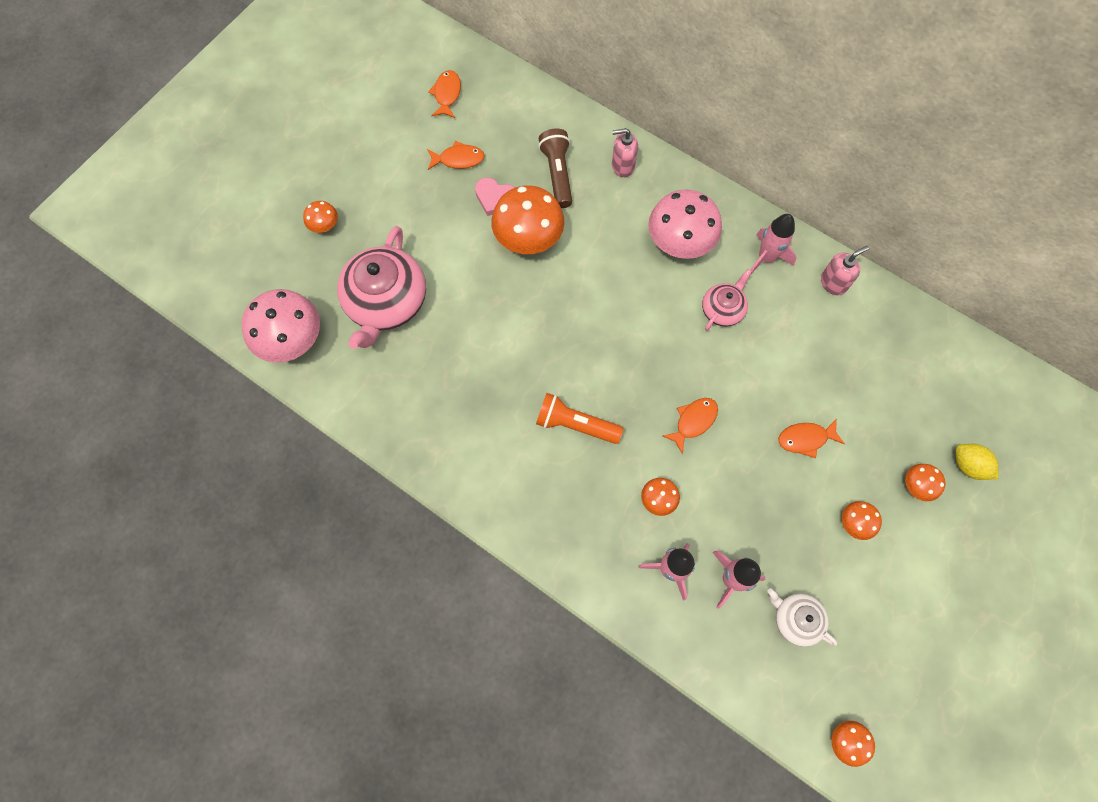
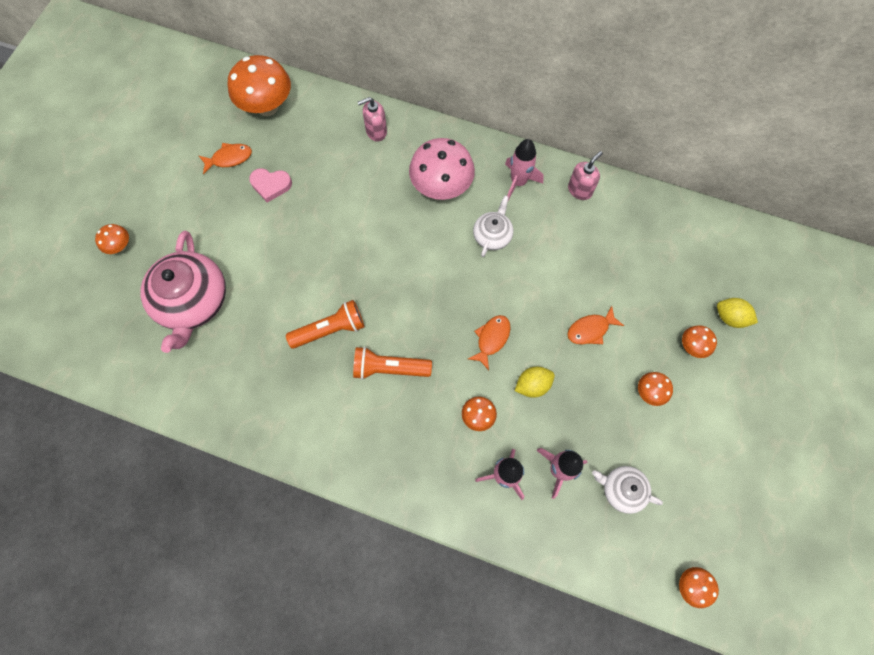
camera: 15 degrees left, 0 degrees up
pink mushroom [242,289,320,363] -> none
orange fish [428,70,461,118] -> none
orange mushroom [491,185,564,254] -> orange mushroom moved to [227,55,291,116]
brown flashlight [538,128,572,208] -> none
pink teapot [702,269,751,330] -> white teapot [473,196,513,257]
none -> orange flashlight [286,300,364,349]
none -> yellow lemon [515,367,555,398]

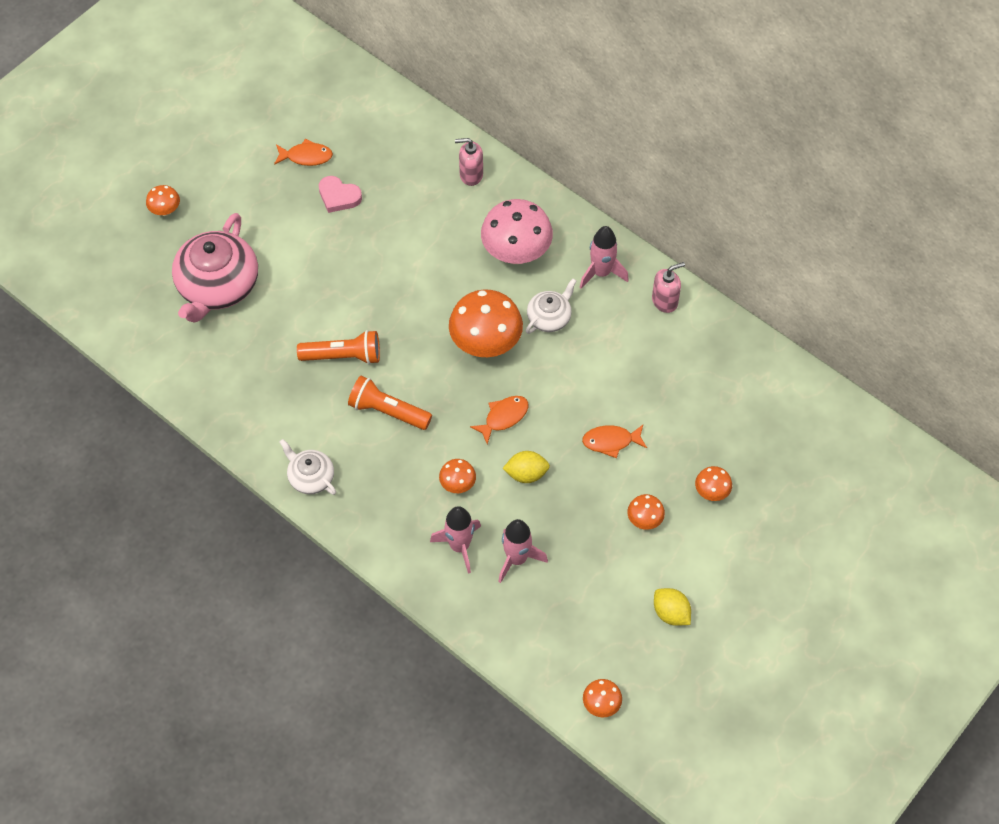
camera: 20 degrees right, 10 degrees down
orange mushroom [227,55,291,116] -> orange mushroom moved to [449,289,523,357]
white teapot [592,466,663,514] -> white teapot moved to [280,439,336,495]
yellow lemon [717,298,758,328] -> yellow lemon moved to [654,588,691,626]

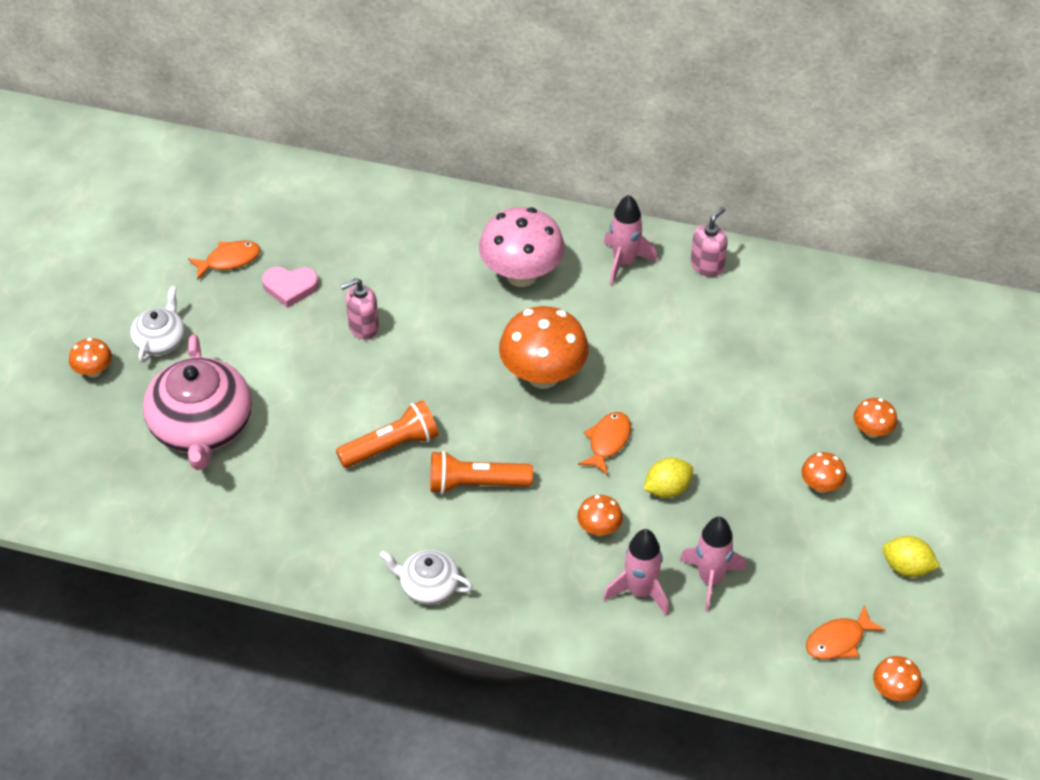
camera: 25 degrees left, 10 degrees down
pink soap dispenser [455,138,483,186] -> pink soap dispenser moved to [340,278,379,340]
white teapot [526,279,576,334] -> white teapot moved to [130,286,185,363]
orange fish [582,425,647,458] -> orange fish moved to [806,605,885,659]

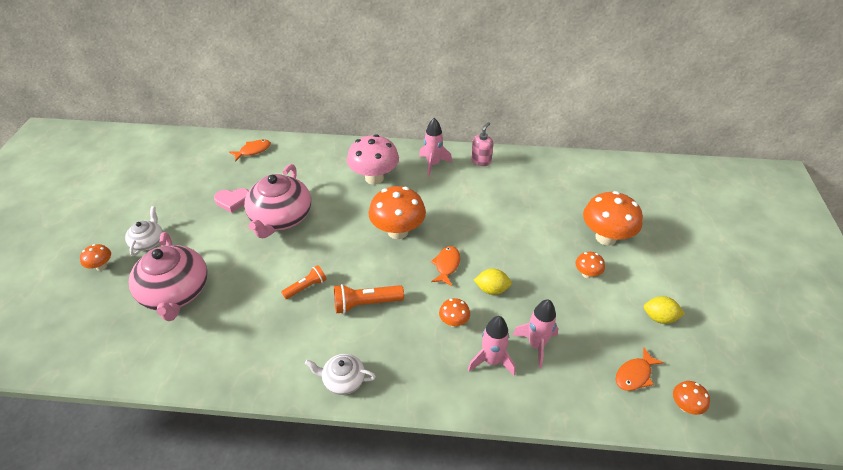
camera: 10 degrees left, 5 degrees down
orange fish [188,241,260,280] -> orange fish moved to [229,139,271,162]
orange flashlight [336,400,439,468] -> orange flashlight [281,265,327,299], size x0.66
pink soap dispenser [340,278,379,340] -> pink teapot [244,164,311,238]
yellow lemon [643,458,693,498] -> yellow lemon turned 45 degrees clockwise [474,269,512,295]
orange mushroom [853,398,897,438] -> orange mushroom [583,191,643,246], size x2.08

